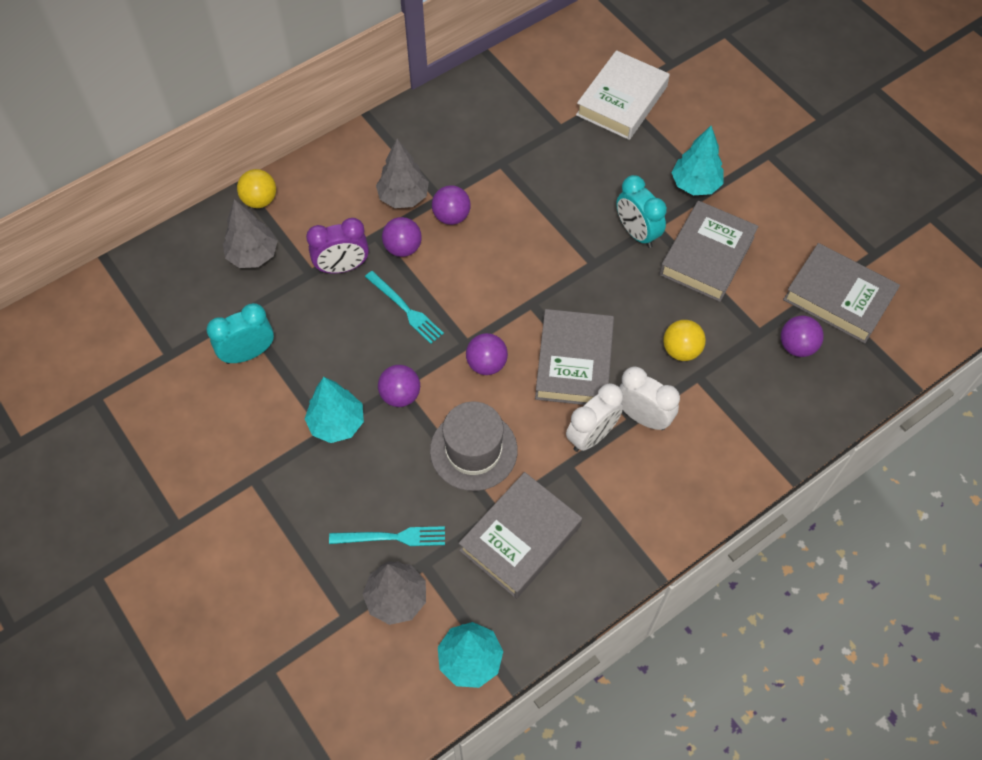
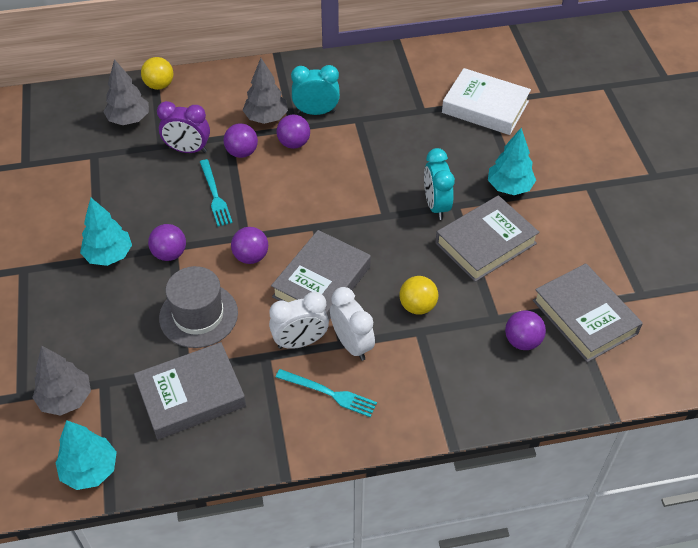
camera: 25 degrees right, 10 degrees down
turquoise clock [206,303,274,364] -> turquoise clock moved to [291,65,340,115]
turquoise fork [329,526,445,546] -> turquoise fork moved to [276,369,377,417]
white book [576,50,670,140] -> white book turned 60 degrees clockwise [442,68,531,135]

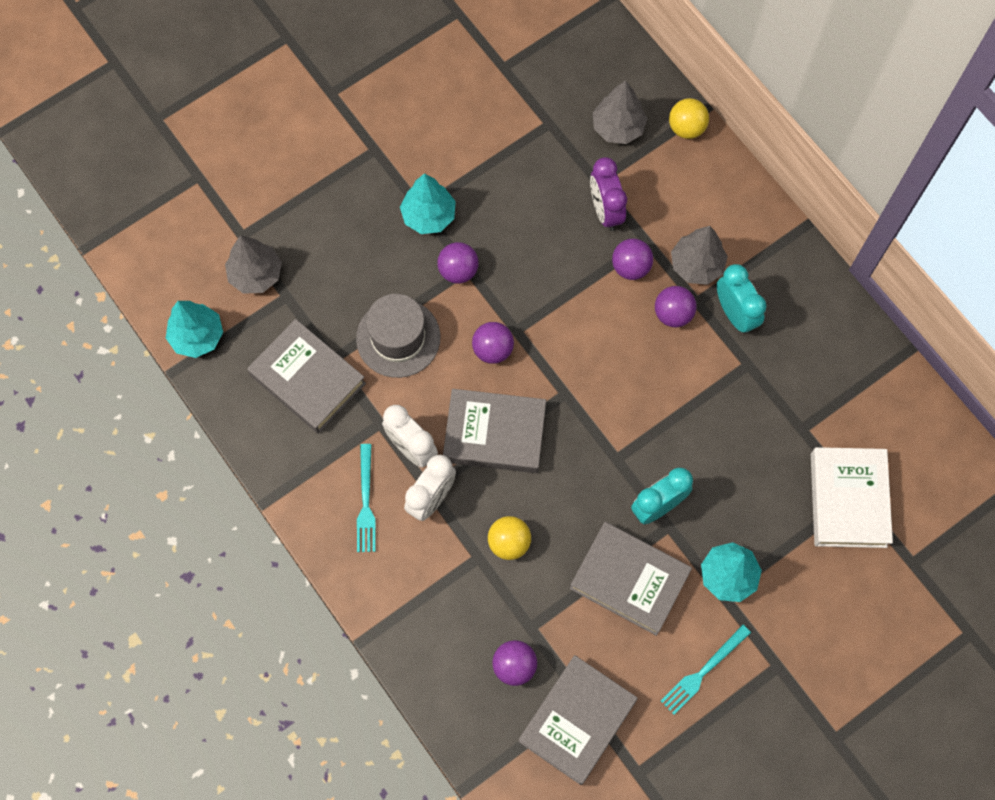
camera: 65 degrees right, 20 degrees up
turquoise fork [200,159,233,226] -> turquoise fork moved to [661,625,751,715]

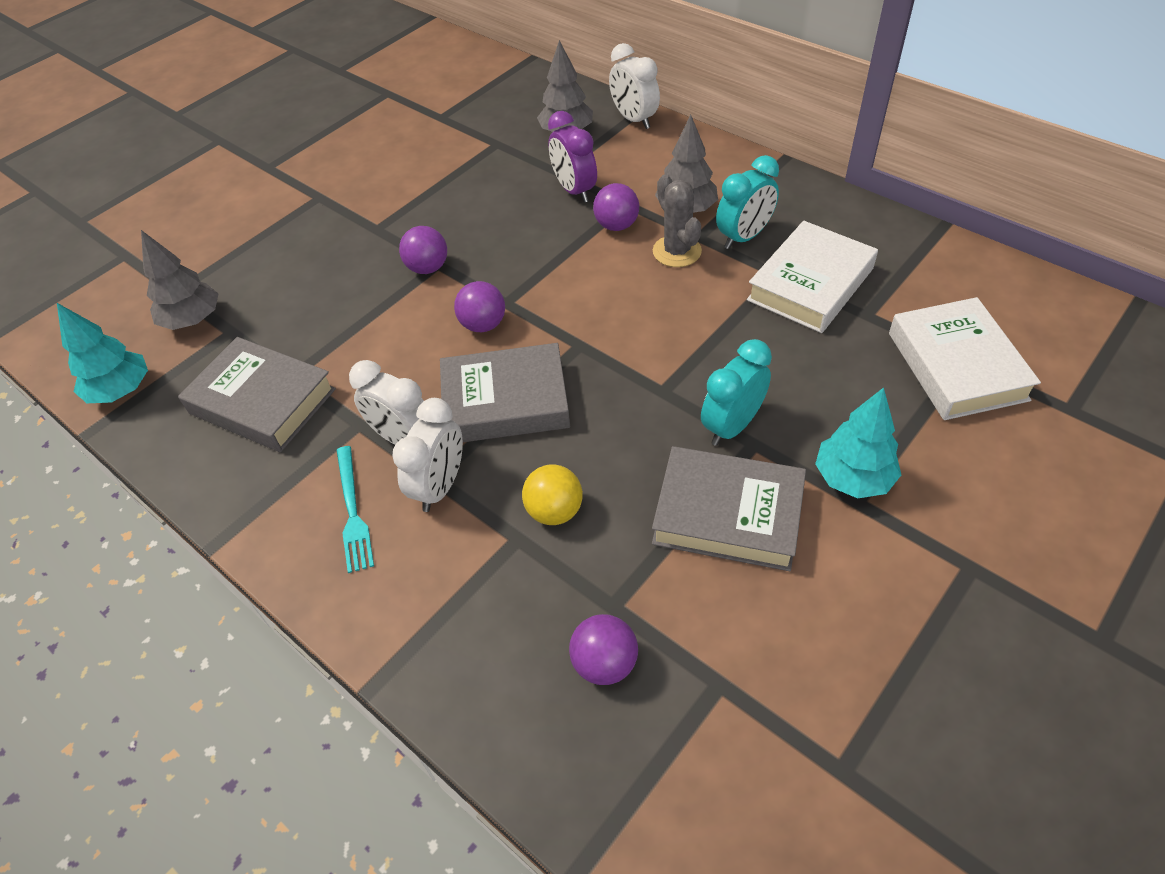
camera: 10 degrees left, 20 degrees down
grey hat [356,294,440,378] -> none
turquoise tree [400,173,456,234] -> none
grey book [518,655,638,785] -> none
purple ball [655,286,697,327] -> grey cactus [653,174,702,267]
turquoise fork [661,625,751,715] -> none
yellow ball [669,98,709,139] -> white clock [609,43,660,129]
turquoise clock [717,264,767,334] -> turquoise clock turned 90 degrees clockwise [716,155,779,249]
none -> white book [747,221,878,333]

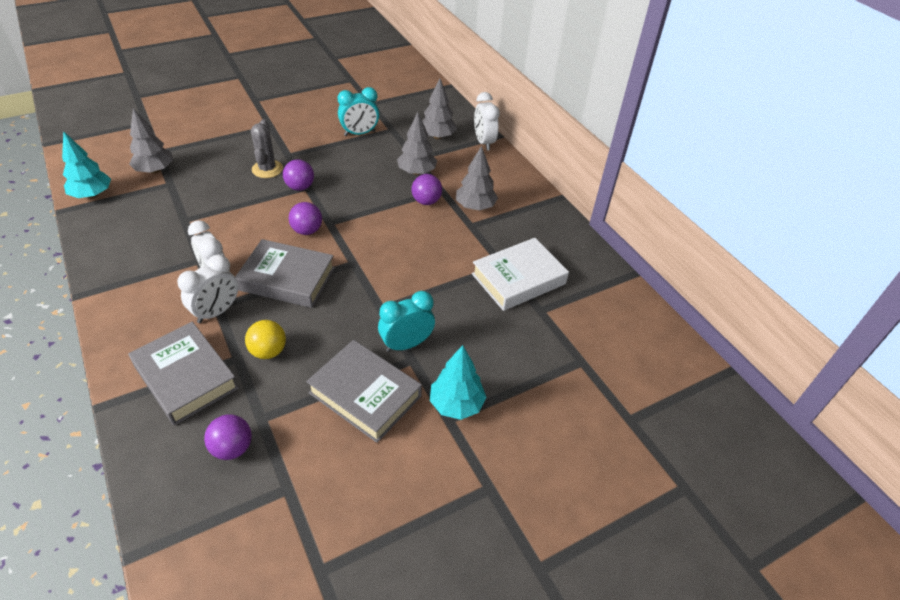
camera: 15 degrees right, 5 degrees down
grey book [178,337,336,452] -> grey book moved to [129,322,239,425]
turquoise fork [336,446,374,573] -> none
purple clock [548,111,597,203] -> grey tree [397,112,437,175]
grey cactus [653,174,702,267] -> grey cactus moved to [251,120,283,178]
turquoise clock [716,155,779,249] -> turquoise clock moved to [338,87,379,136]
white book [889,297,1041,420] -> none

